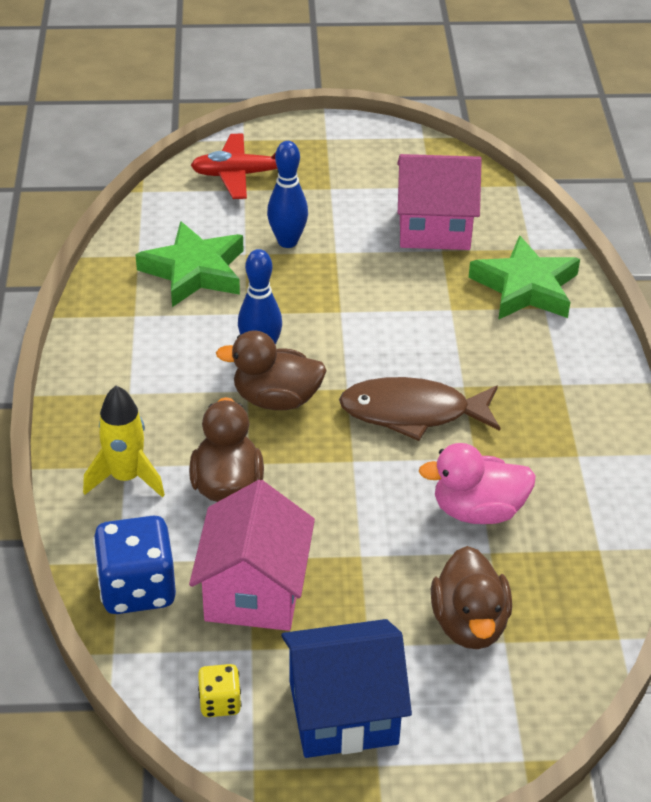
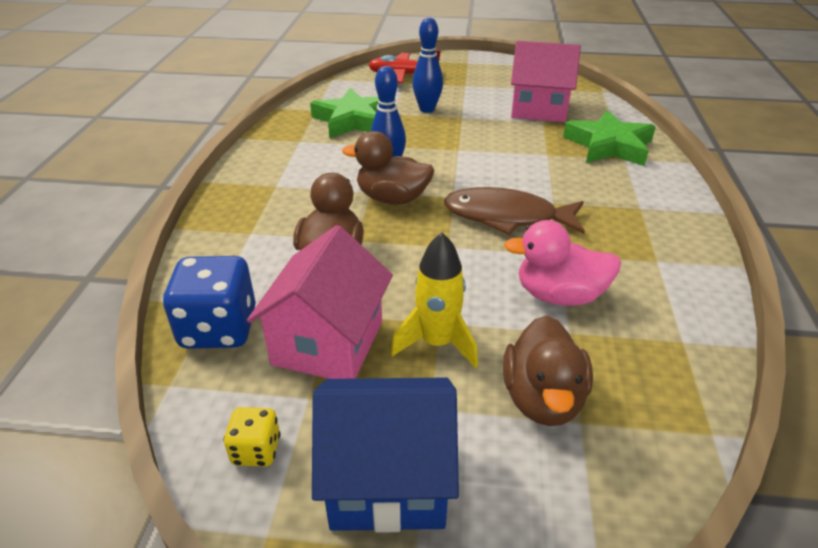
camera: 10 degrees right, 5 degrees down
yellow rocket [83,385,165,497] -> yellow rocket moved to [391,232,478,368]

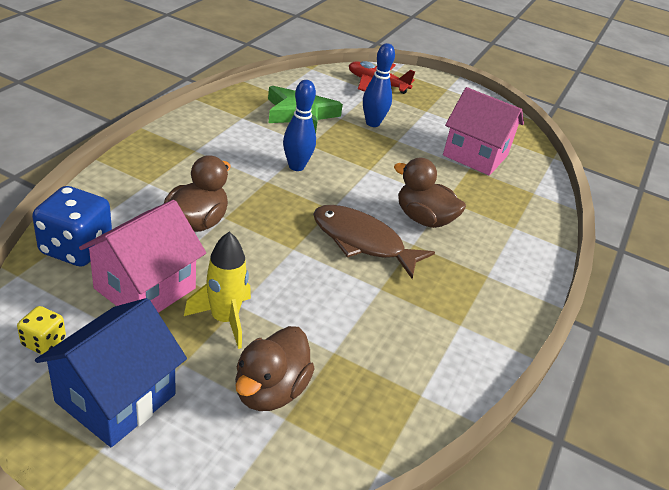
camera: 15 degrees right, 0 degrees up
blue house [312,378,459,533] -> blue house turned 75 degrees counterclockwise [35,298,187,447]
brown duck [342,131,434,205] -> brown duck moved to [394,158,466,228]
pink duck [504,220,621,306] -> none
green star [563,110,656,166] -> none

